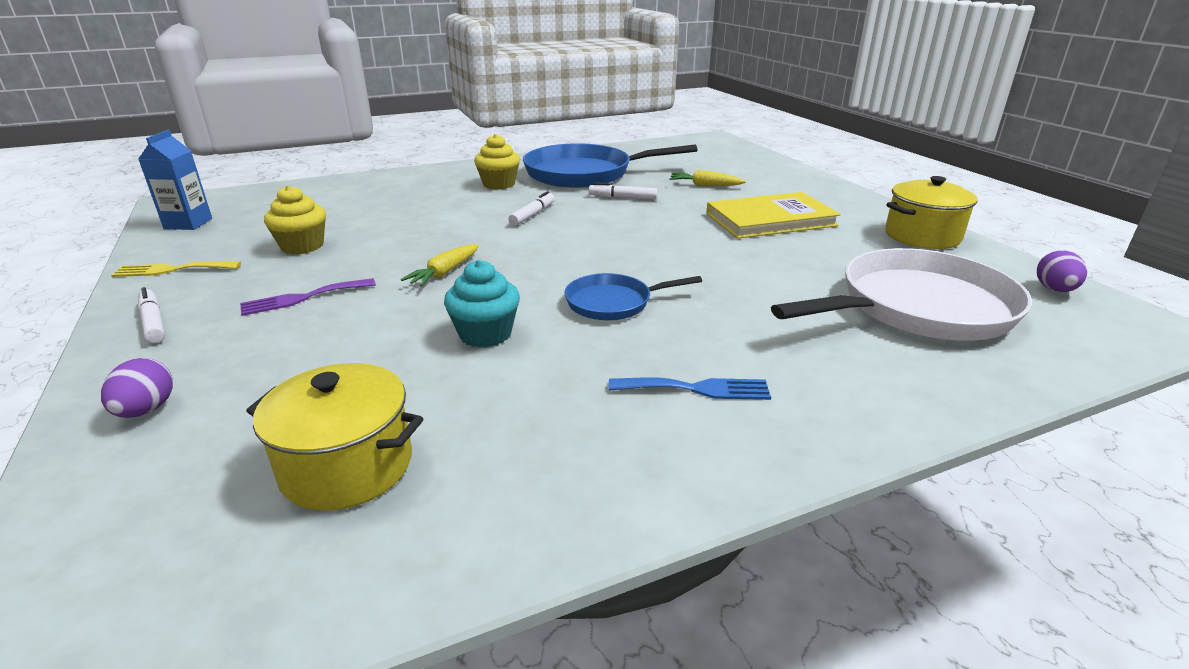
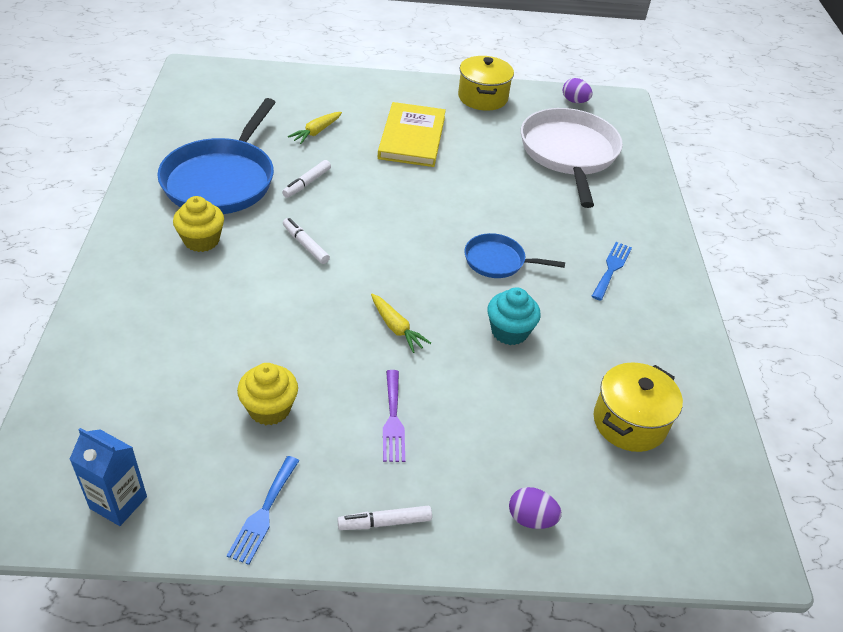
camera: 70 degrees left, 15 degrees up
yellow fork [111,261,241,277] -> blue fork [227,456,299,565]
blue pan [564,273,702,320] -> blue pan turned 90 degrees clockwise [464,233,565,278]

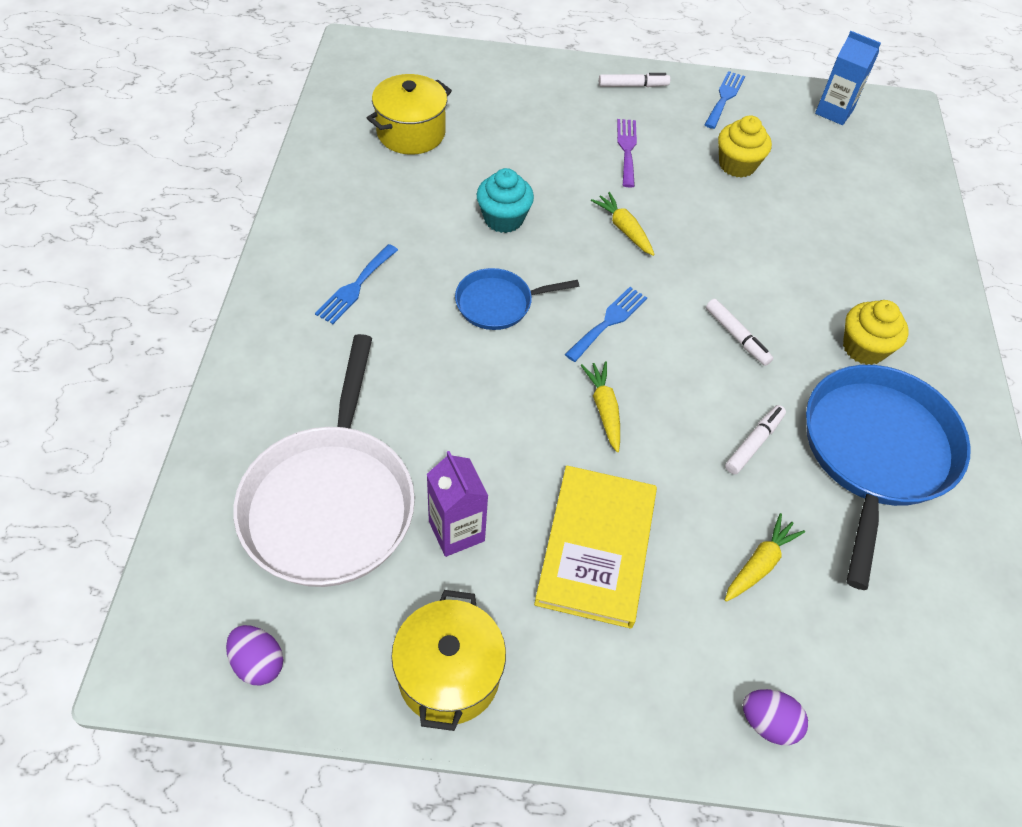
camera: 175 degrees left, 10 degrees up
blue pan [464,233,565,278] -> blue pan turned 150 degrees clockwise [455,268,579,330]
purple egg [509,487,562,529] -> purple egg moved to [743,689,808,745]
none -> purple carton [427,451,488,557]
none -> blue fork [565,287,647,362]
none -> yellow carrot [580,361,620,452]

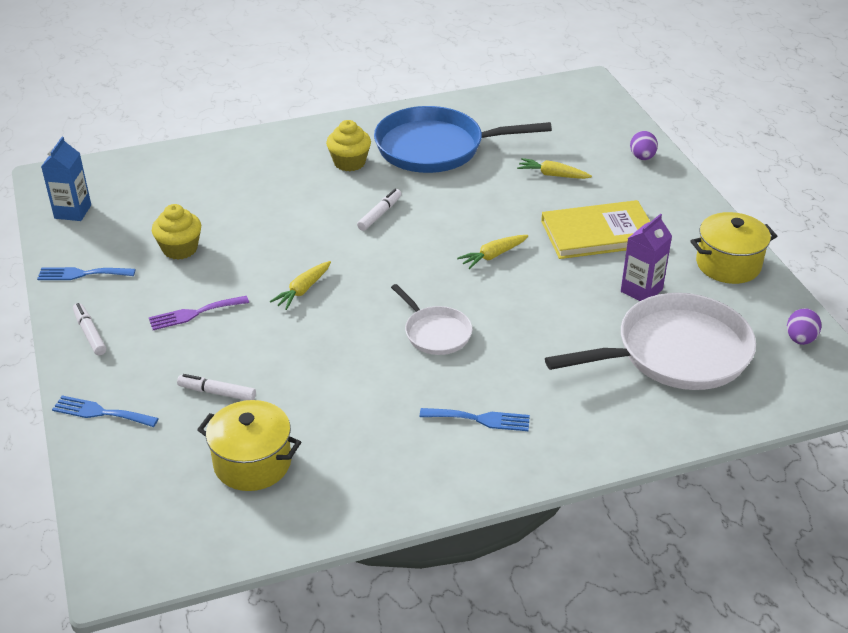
camera: 110 degrees left, 15 degrees down
blue pan [455,268,579,330] -> white pan [391,284,473,355]
turquoise cupcake [477,168,534,233] -> none
blue fork [565,287,647,362] -> blue fork moved to [52,395,159,427]
white marker [725,405,786,474] -> white marker moved to [177,374,256,400]

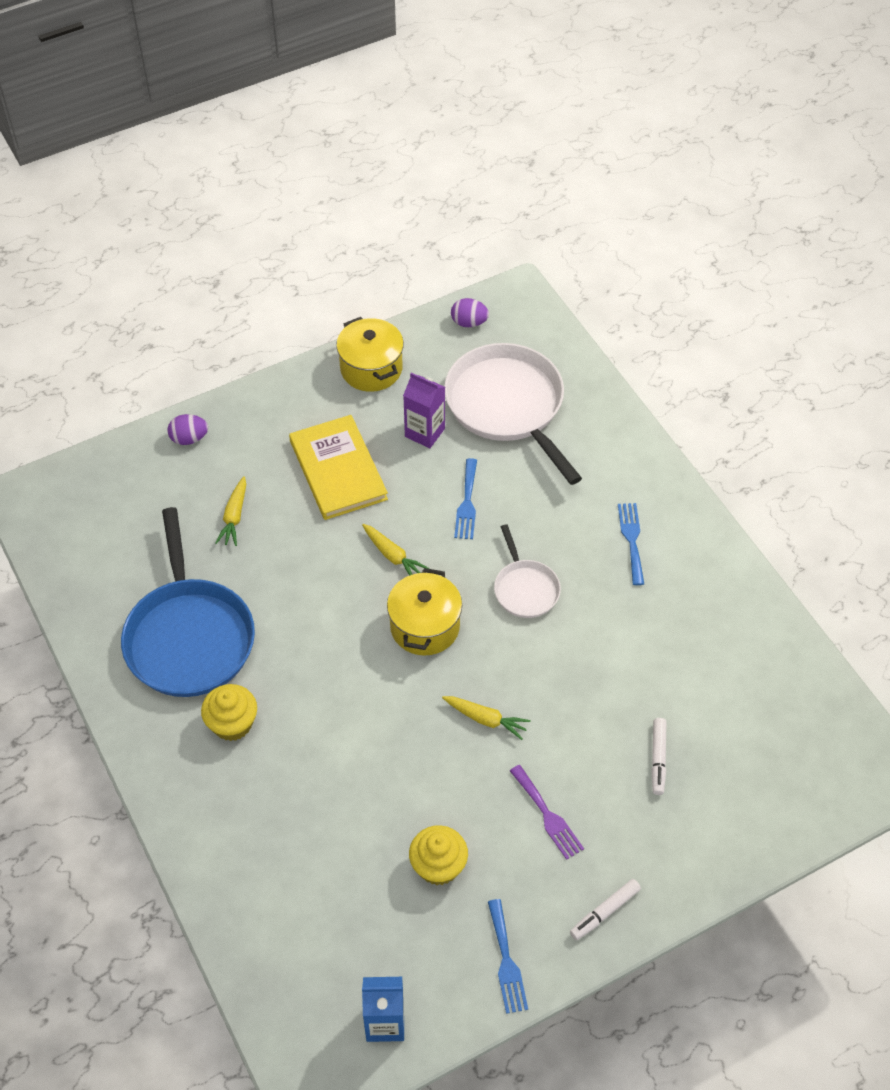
camera: 100 degrees left, 15 degrees up
blue fork [52,395,159,427] -> blue fork moved to [454,458,477,539]
yellow pot [197,400,301,491] -> yellow pot moved to [387,568,462,656]
white marker [357,189,402,231] -> none
white pan [391,284,473,355] -> white pan turned 120 degrees clockwise [494,524,561,618]

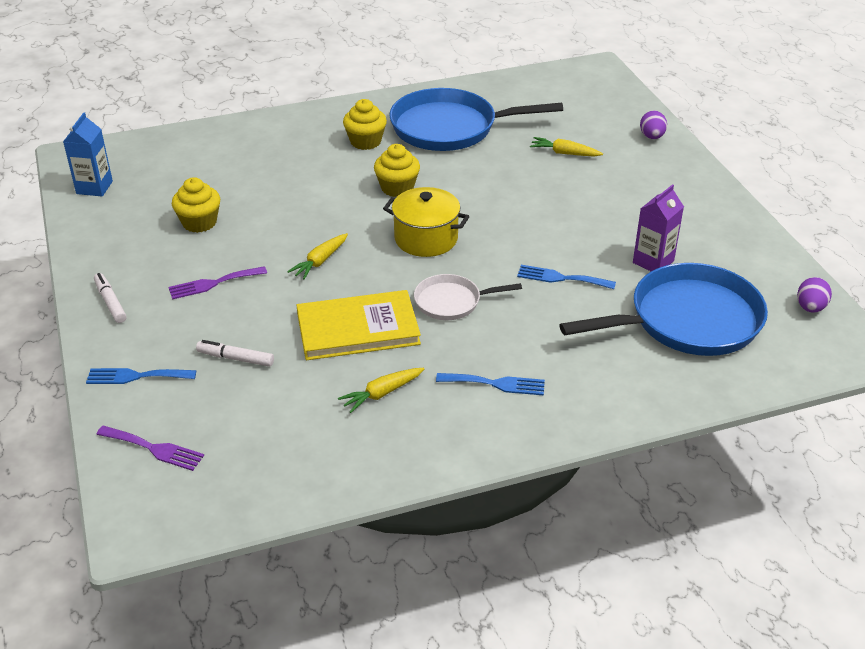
camera: 100 degrees right, 15 degrees down
yellow book [289,415,388,520] -> yellow book moved to [297,290,421,360]
yellow pot [336,317,404,392] -> none
yellow carrot [362,524,429,576] -> yellow carrot moved to [338,368,424,413]
white pan [444,343,582,485] -> blue pan [559,263,768,356]
blue fork [488,899,528,1014] -> blue fork moved to [86,368,196,384]
none -> purple fork [96,426,204,471]
none -> yellow cupcake [374,144,420,197]

